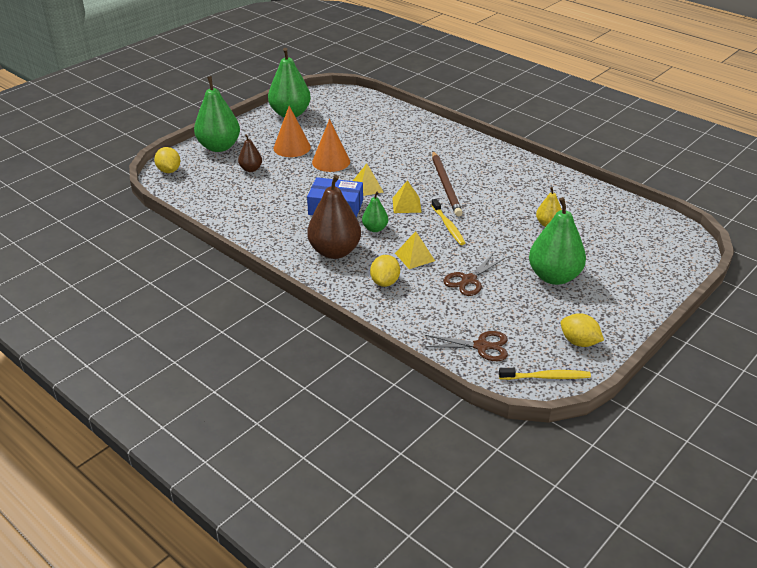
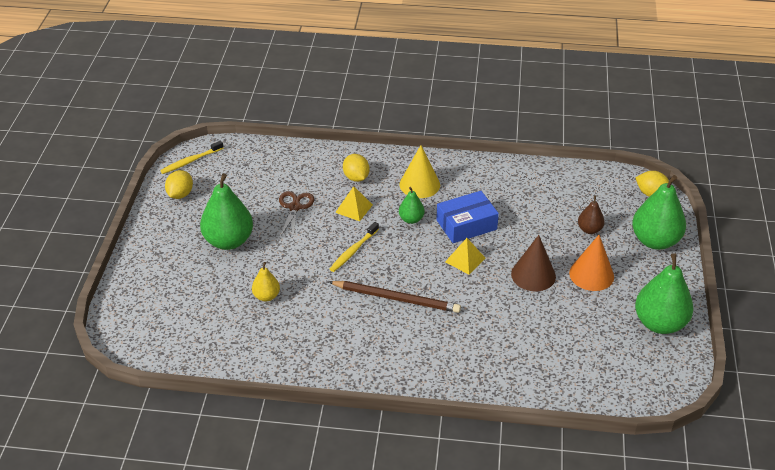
camera: 145 degrees right, 5 degrees up
brown pear [307,175,361,259] -> yellow cone [400,145,440,198]
orange cone [312,119,350,172] -> brown cone [511,235,556,291]
yellow pyramid [392,180,422,213] -> none
brown scissors [424,331,508,361] -> none
yellow toothbrush [431,199,465,245] -> yellow toothbrush turned 90 degrees counterclockwise [330,222,379,272]
brown pencil [432,151,463,216] -> brown pencil turned 150 degrees clockwise [329,281,461,313]
yellow lemon [561,313,604,347] -> yellow lemon turned 75 degrees counterclockwise [165,170,193,199]

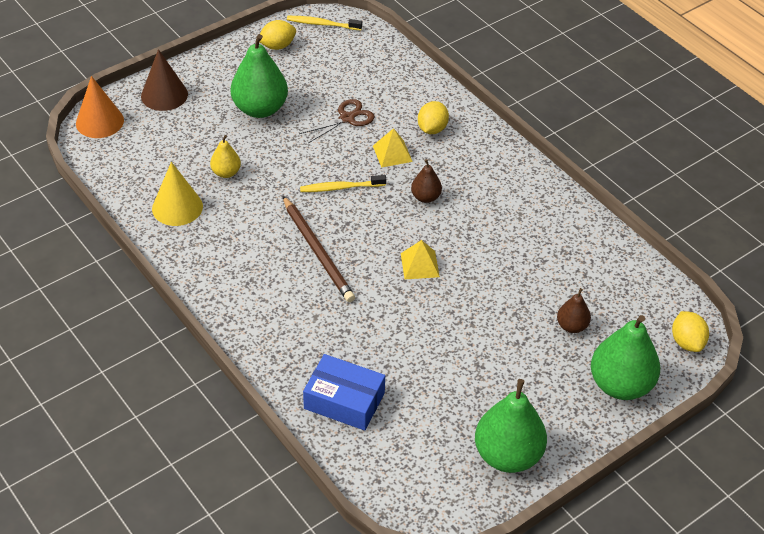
camera: 45 degrees right, 5 degrees up
green pear [399,187,425,224] -> brown pear [411,159,442,203]
yellow cone [400,145,440,198] -> yellow cone moved to [152,162,203,226]
blue box [436,191,499,243] -> blue box moved to [303,354,385,431]
brown cone [511,235,556,291] -> brown cone moved to [141,49,188,111]
orange cone [569,235,614,291] -> orange cone moved to [76,76,124,138]

